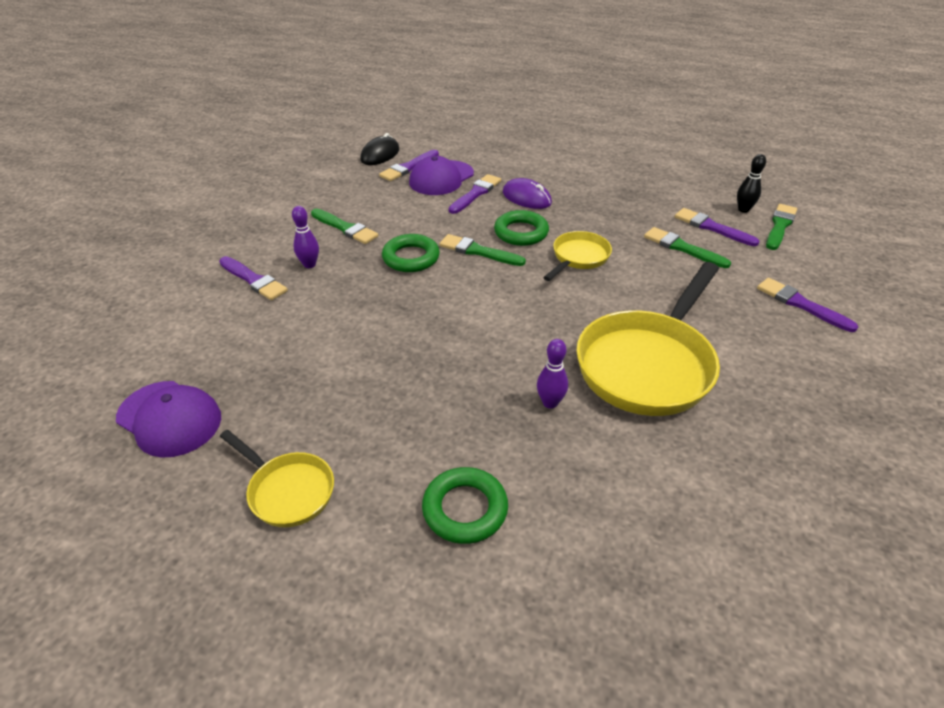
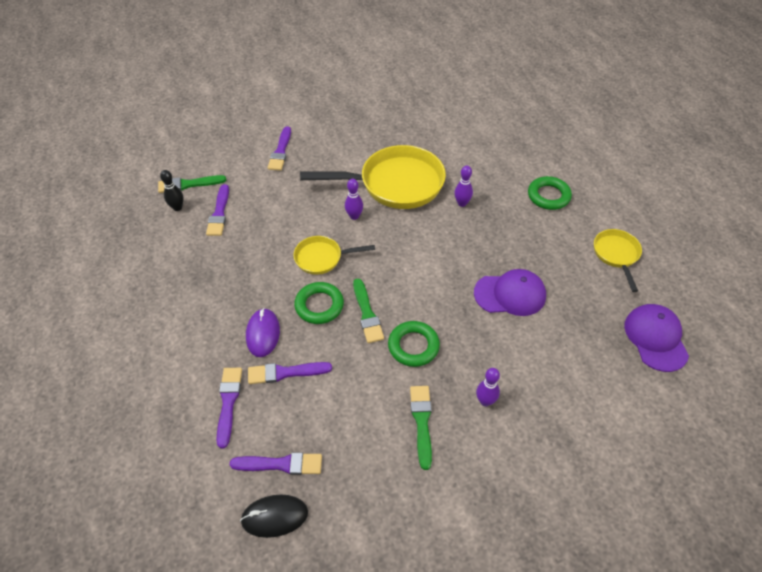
camera: 130 degrees left, 10 degrees up
purple brush [219,256,288,300] -> purple brush moved to [216,368,242,448]
purple cap [409,156,474,195] -> purple cap moved to [474,269,546,316]
green brush [644,227,731,268] -> none
none -> purple bowling pin [345,179,363,220]

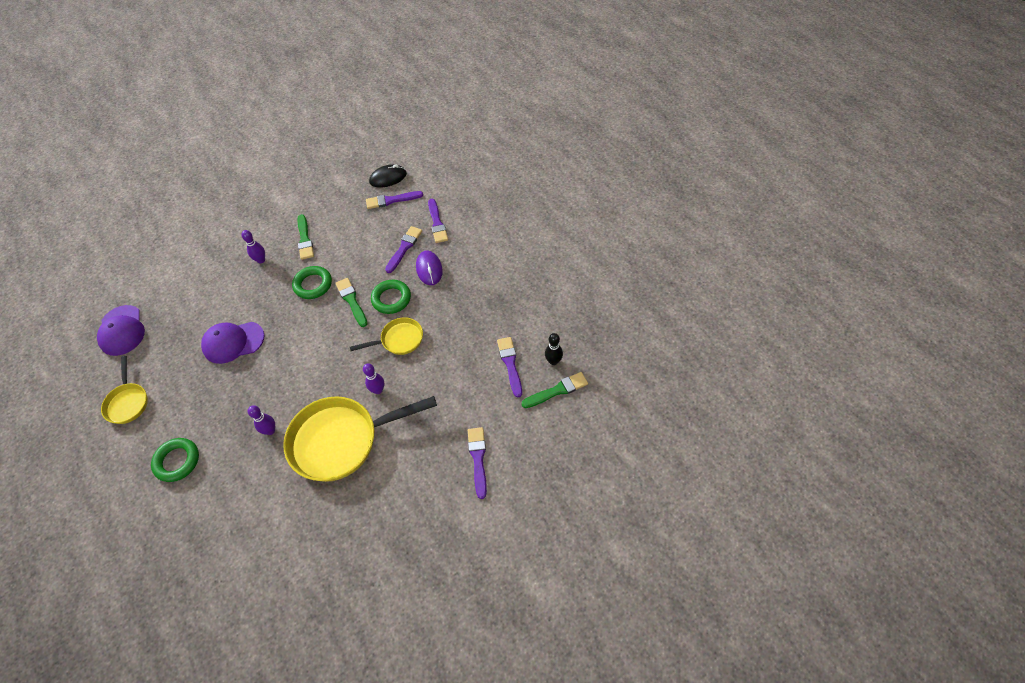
camera: 170 degrees right, 5 degrees up
purple brush [248,362,332,384] -> purple brush turned 45 degrees counterclockwise [385,226,422,273]

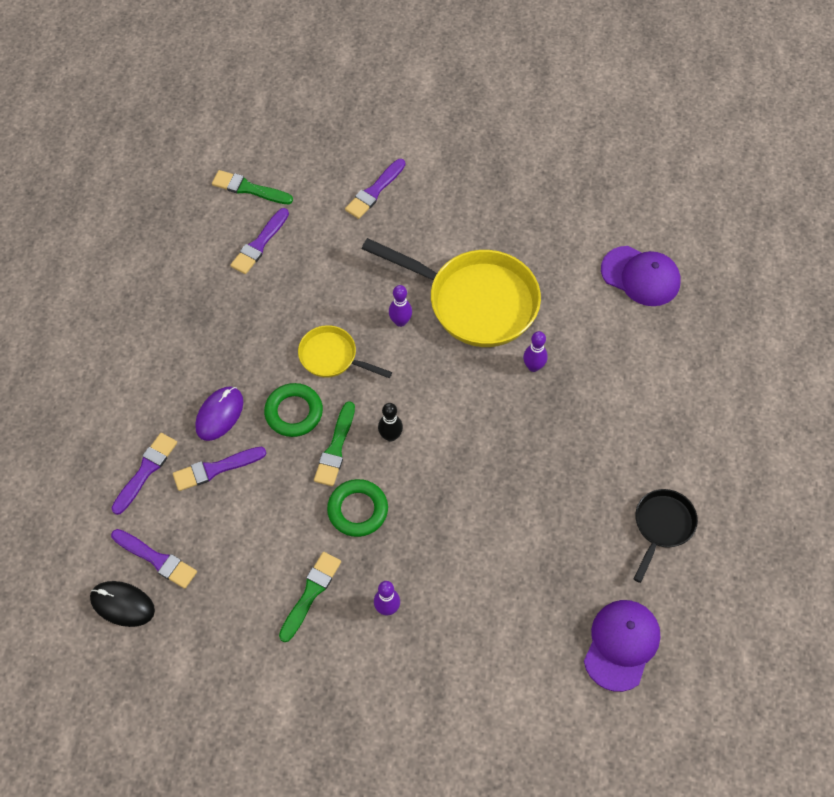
camera: 140 degrees left, 5 degrees up
yellow pan [101,356,148,424] -> black pan [634,489,698,583]
green ring [151,438,199,482] -> none
purple cap [201,322,264,364] -> purple cap moved to [601,246,681,306]
black bowling pin [545,333,563,365] -> black bowling pin moved to [378,403,403,442]

